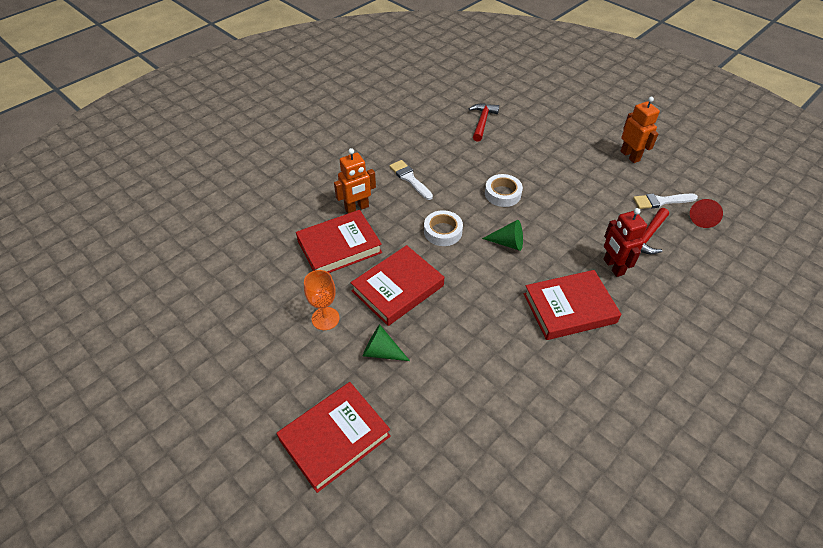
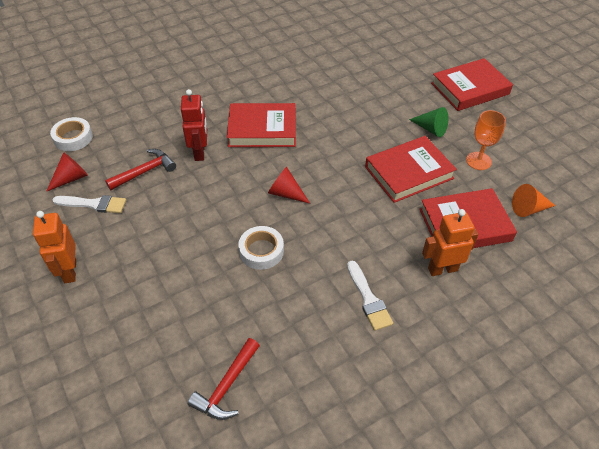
camera: 165 degrees left, 0 degrees up
white tape [424,210,463,246] -> white tape moved to [50,117,93,151]
green cone [482,220,523,251] -> red cone [268,167,310,204]
none -> orange cone [512,184,555,217]

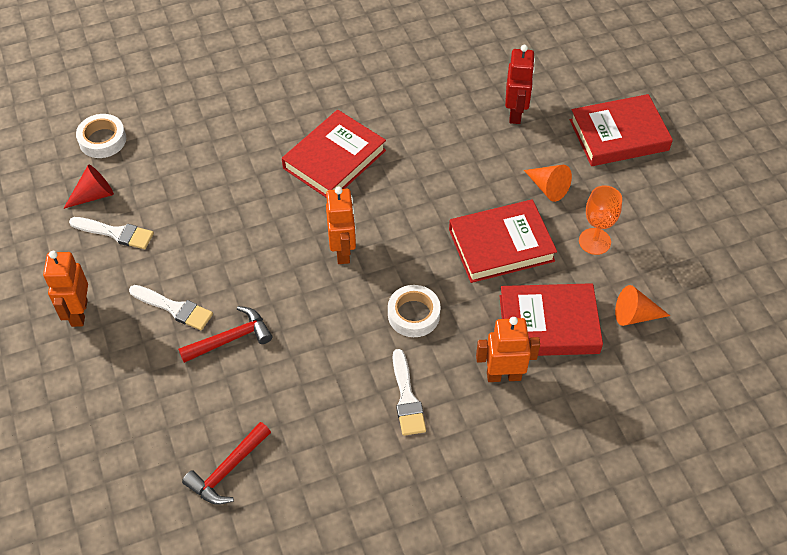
camera: 10 degrees right, 5 degrees up
red hammer [105,149,176,190] -> red hammer moved to [178,306,272,363]
red robot [181,89,207,161] -> red robot moved to [505,45,535,124]
red book [227,103,296,147] -> red book turned 60 degrees counterclockwise [282,110,386,198]
white tape [238,226,284,270] -> white tape moved to [388,285,441,337]
red cone [268,167,310,204] -> orange robot [326,187,356,264]
green cone [409,107,448,137] -> orange cone [524,165,572,202]
none -> white brush [129,285,213,331]

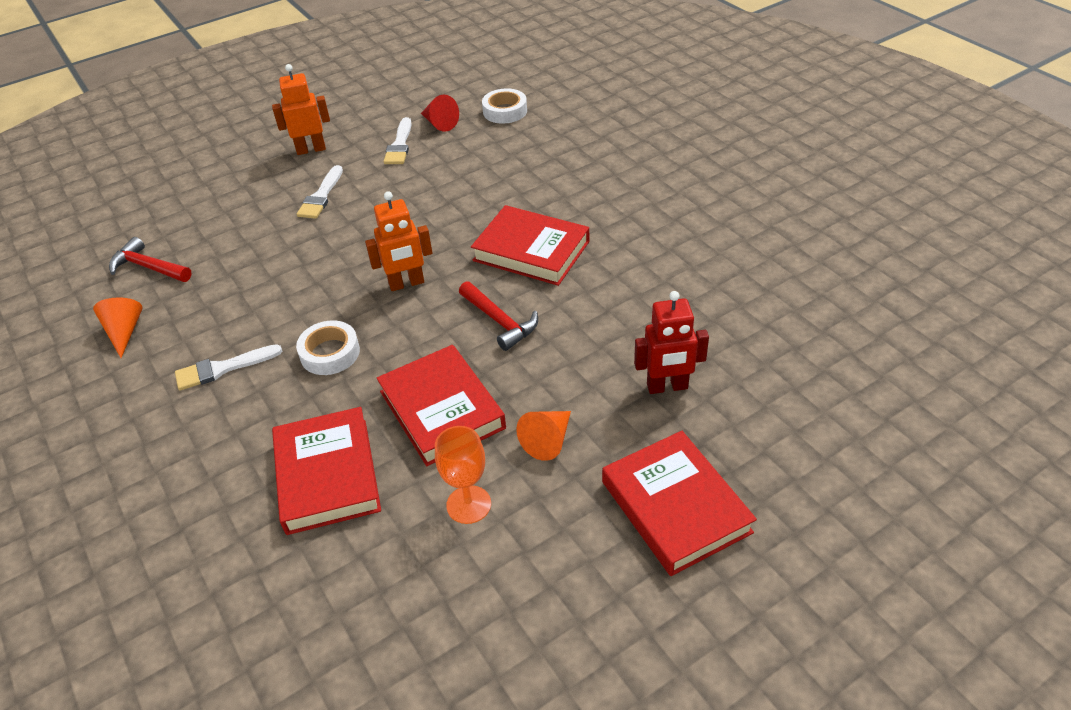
camera: 80 degrees right, 10 degrees down
red hammer [178,306,272,363] -> red hammer moved to [459,281,538,351]
orange robot [476,317,540,382] -> none
orange cone [615,285,670,326] -> orange cone moved to [93,297,143,358]

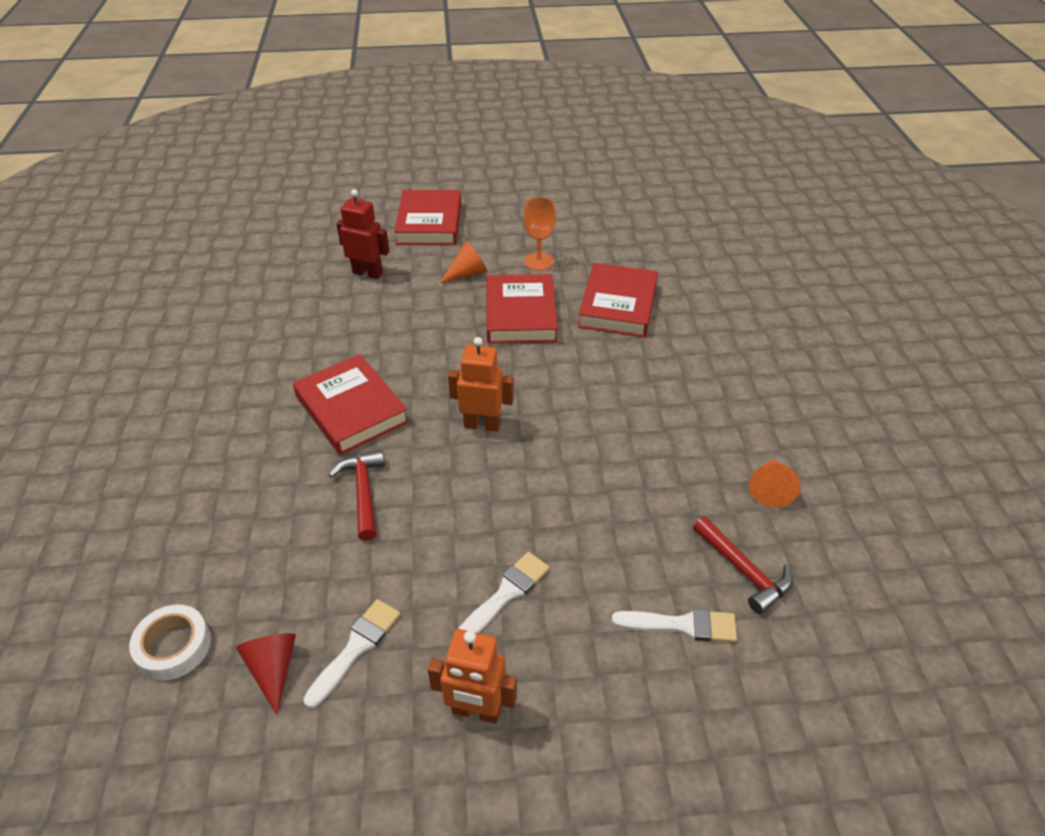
camera: 155 degrees left, 0 degrees up
white brush [175,344,282,390] -> white brush moved to [612,609,737,642]
white tape [296,321,360,375] -> none
red hammer [459,281,538,351] -> red hammer moved to [329,450,385,541]

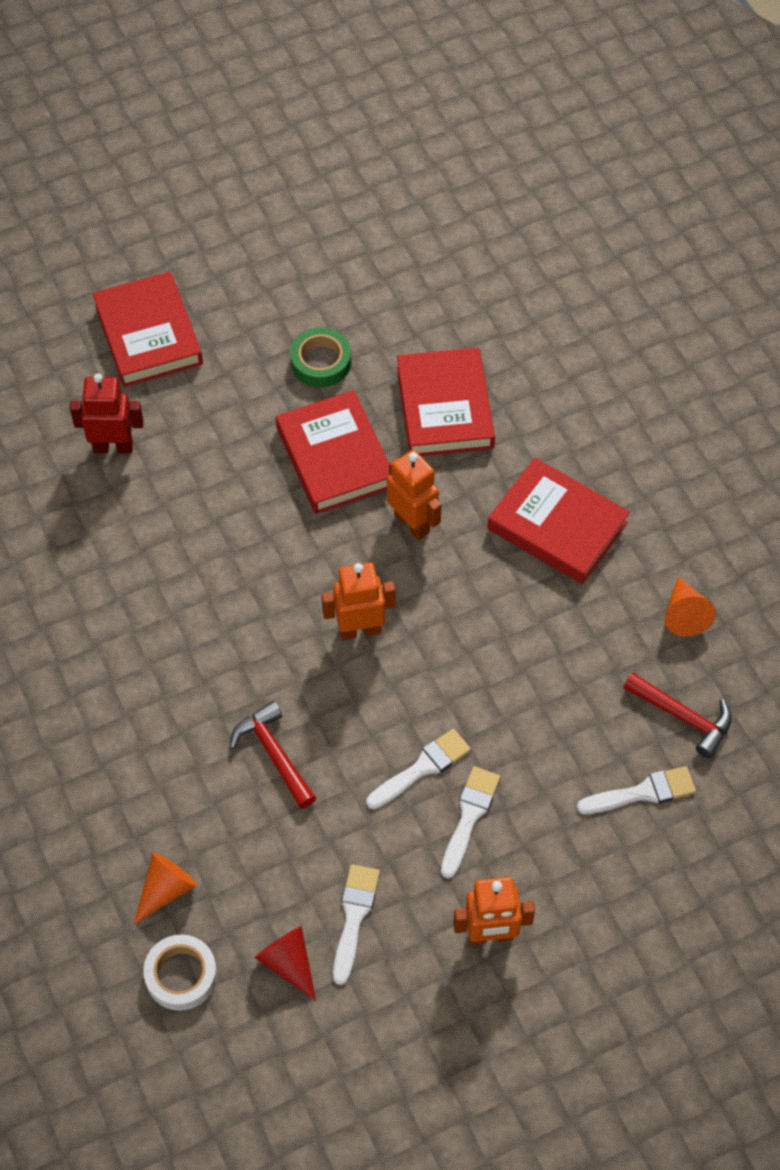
camera: 20 degrees left, 15 degrees up
red book [293,354,409,455] -> red book moved to [487,458,630,584]
orange cone [440,241,487,283] -> orange cone moved to [134,852,197,924]
orange goblet [524,197,556,271] -> green tape [290,328,351,388]
none -> white brush [366,729,471,809]
none -> orange robot [387,450,442,540]

